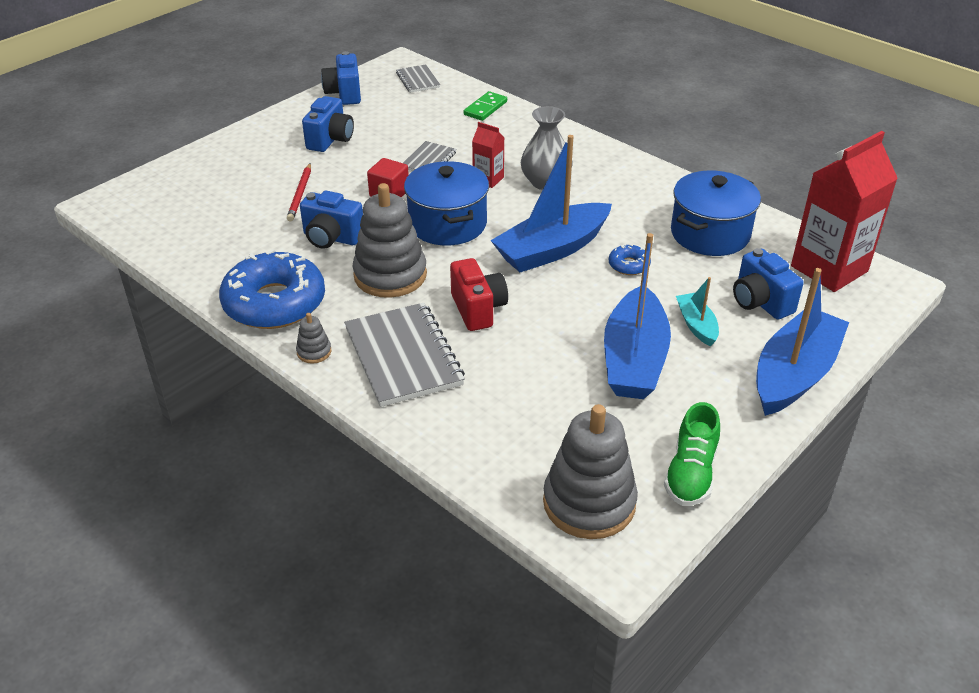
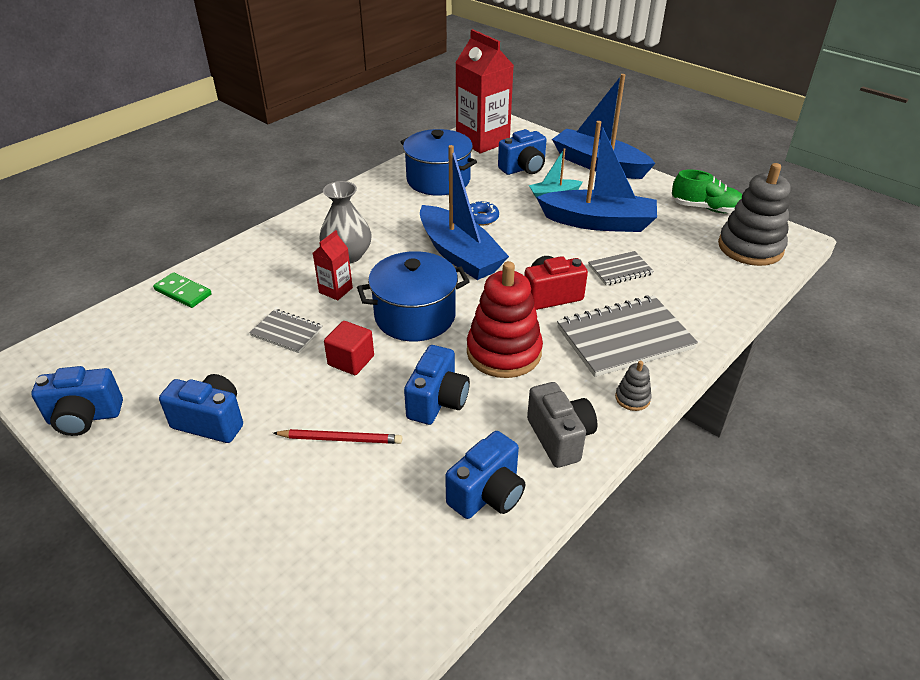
camera: 90 degrees left, 0 degrees up
blue donut [219,249,325,329] -> grey camera [527,382,598,468]
grey stacking toy [352,183,427,298] -> red stacking toy [467,261,543,378]
grey notebook [396,65,440,93] -> grey notebook moved to [588,251,654,285]
none -> blue camera [445,431,525,519]

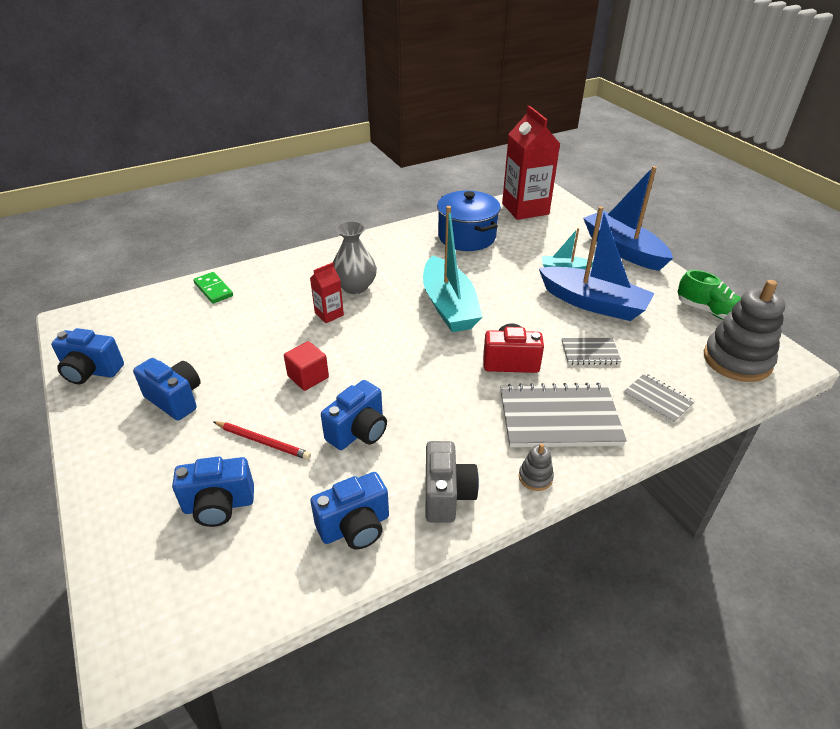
camera: 20 degrees right, 0 degrees up
grey notebook [249,309,323,353] -> grey notebook moved to [623,373,695,424]
blue pot [357,251,470,341] -> none
blue boat [420,145,509,280] -> turquoise boat [423,206,483,332]
red stacking toy [467,261,543,378] -> none
blue donut [470,200,499,225] -> none
blue camera [498,129,547,175] -> blue camera moved to [172,457,254,527]

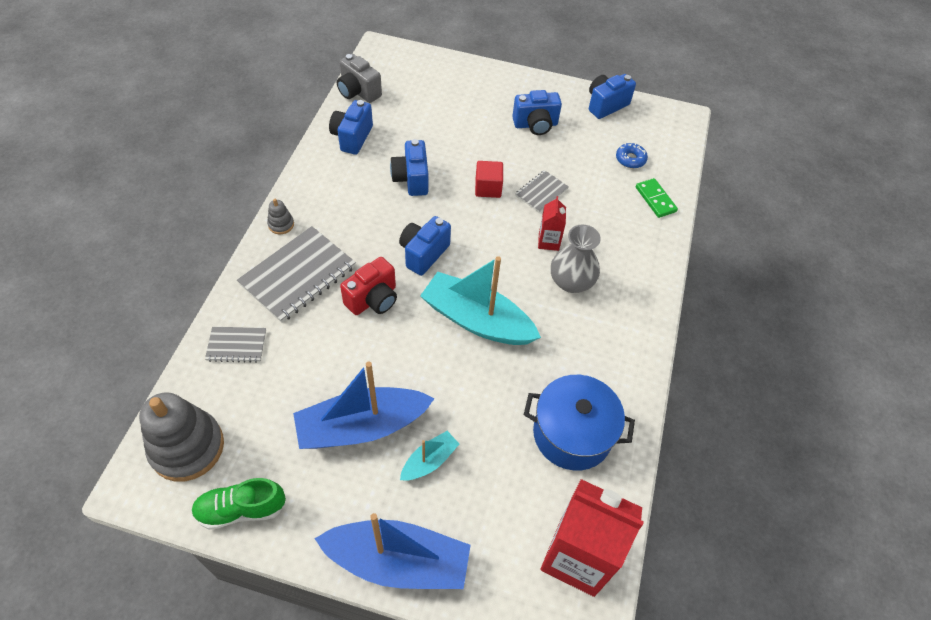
camera: 130 degrees right, 15 degrees up
blue camera [172,457,254,527] -> blue camera moved to [399,216,451,276]
green domino [193,272,233,303] -> green domino turned 60 degrees clockwise [636,178,678,218]
red pencil [214,421,311,460] -> none
grey camera [426,441,479,523] -> grey camera moved to [337,54,382,103]
grey notebook [562,338,622,365] -> grey notebook moved to [515,170,569,213]
none -> blue donut [616,143,648,168]

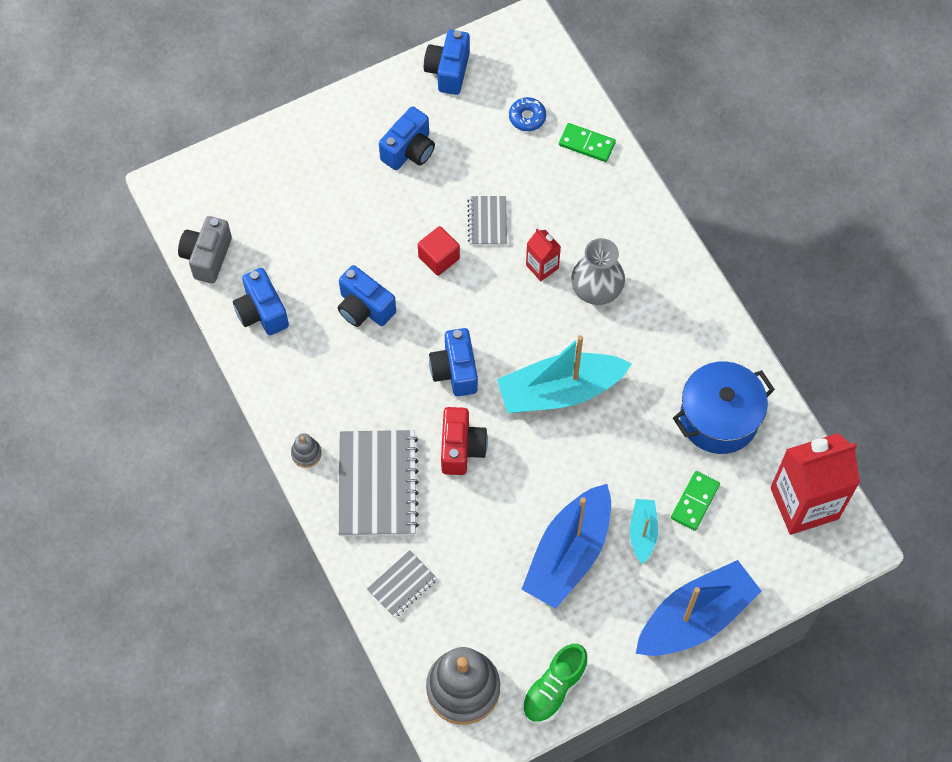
camera: 40 degrees left, 10 degrees up
grey camera [337,54,382,103] -> grey camera turned 105 degrees clockwise [178,216,232,284]
none -> green domino [671,471,720,531]

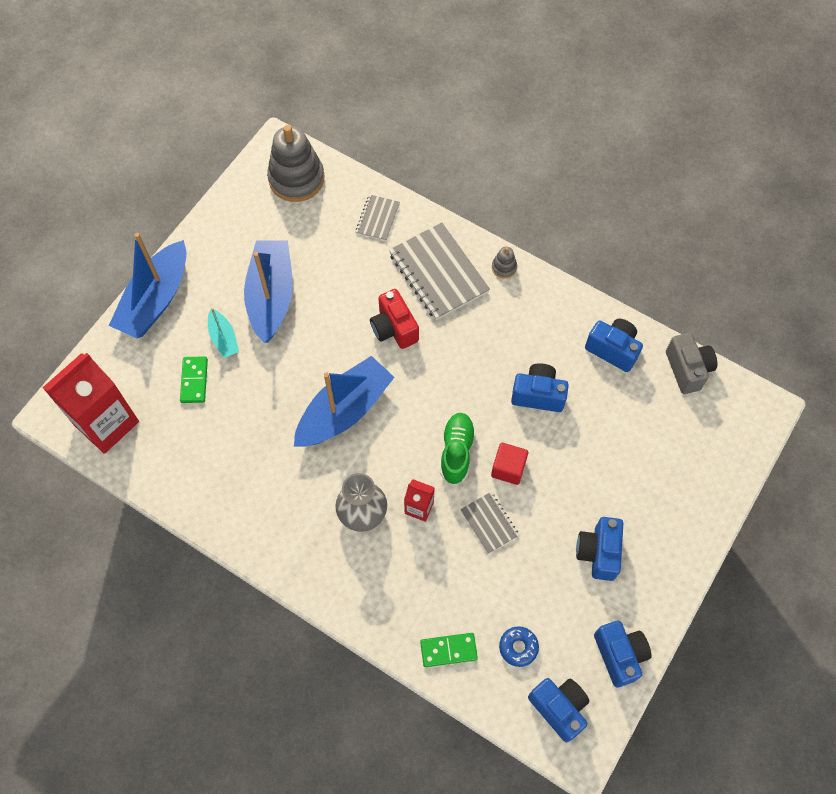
camera: 150 degrees right, 0 degrees up
blue camera [429,328,478,396] -> blue camera moved to [528,678,589,742]
turquoise boat [497,335,632,413] -> blue boat [294,356,395,446]
green shoe [522,644,587,723] -> green shoe moved to [440,413,476,484]
blue pot [673,361,775,454] -> none

